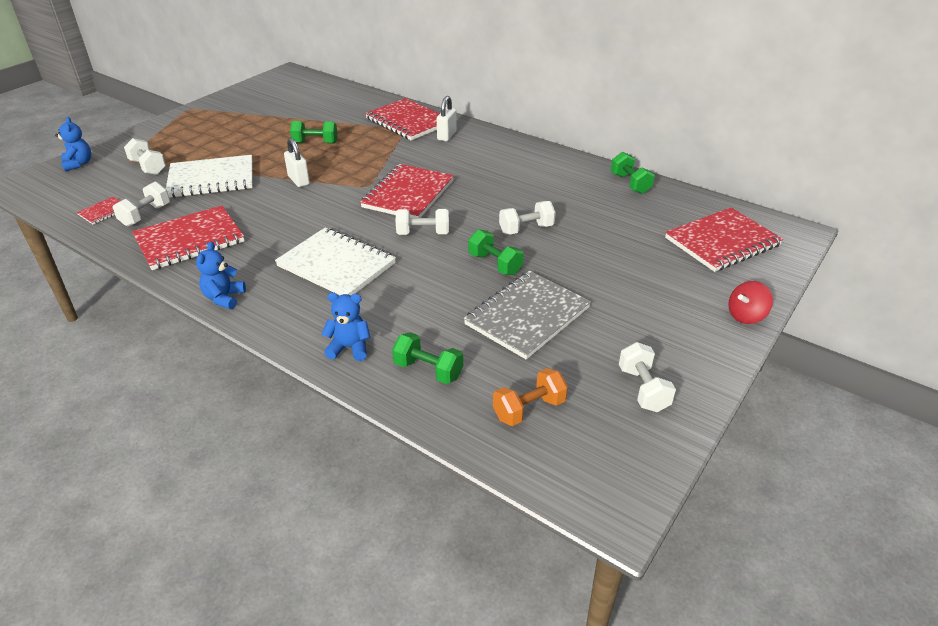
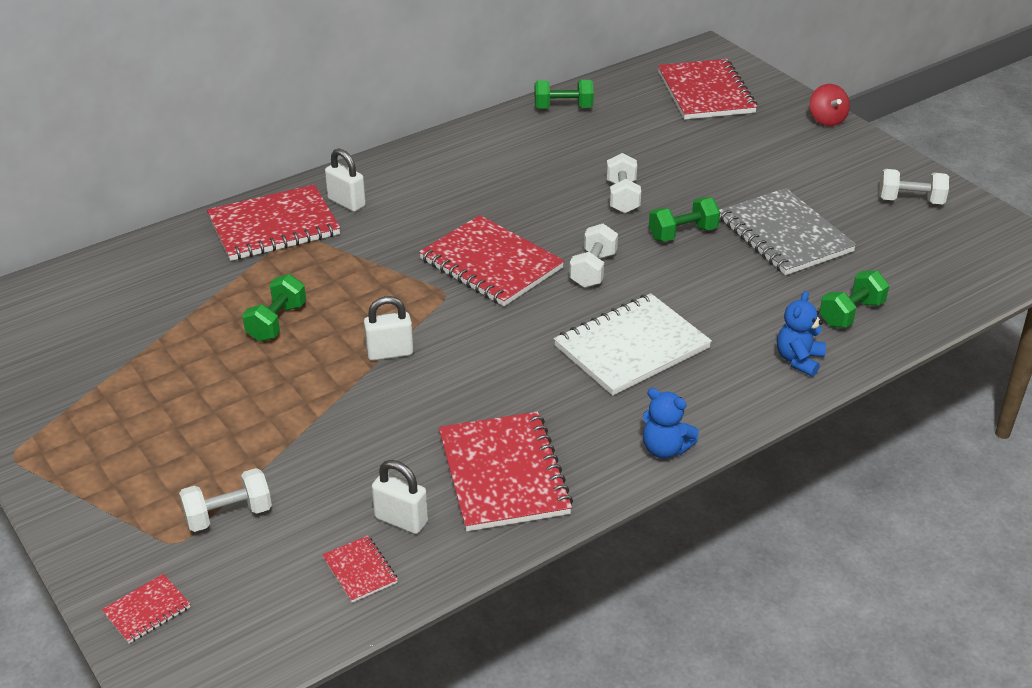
camera: 70 degrees left, 0 degrees up
blue teddy bear [55,117,91,171] -> red notebook [102,574,190,644]
white dumbbell [113,181,170,226] -> white padlock [372,460,428,534]
white notebook [166,155,253,198] -> none
orange dumbbell [493,368,568,426] -> none

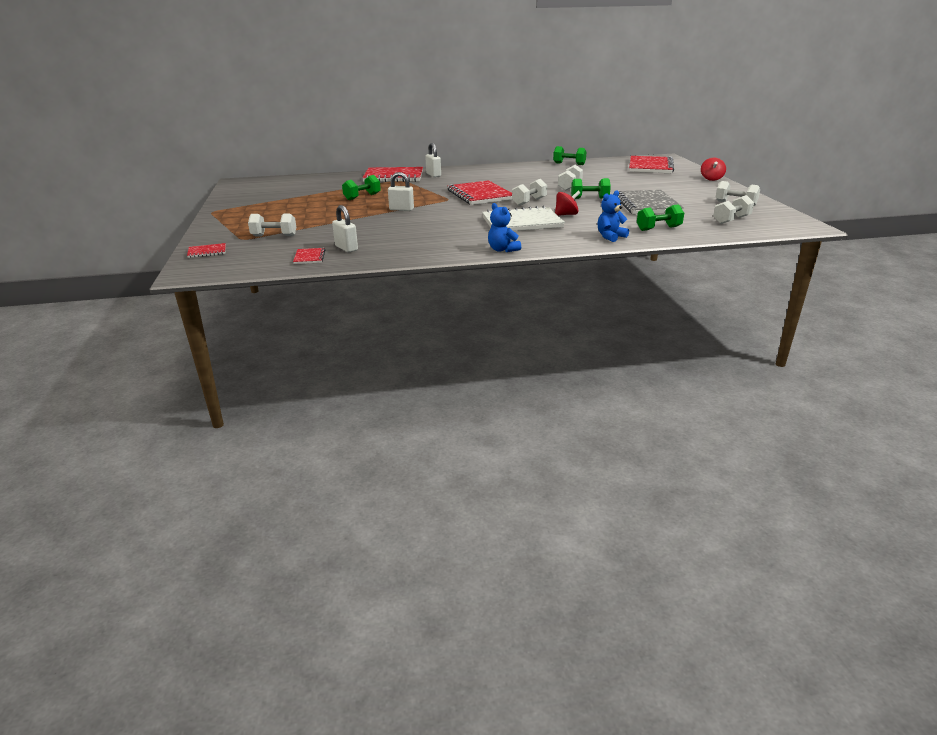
camera: 25 degrees right, 10 degrees down
red notebook [439,412,573,531] -> none
none -> red spinning top [555,191,580,216]
none -> white dumbbell [713,195,754,224]

